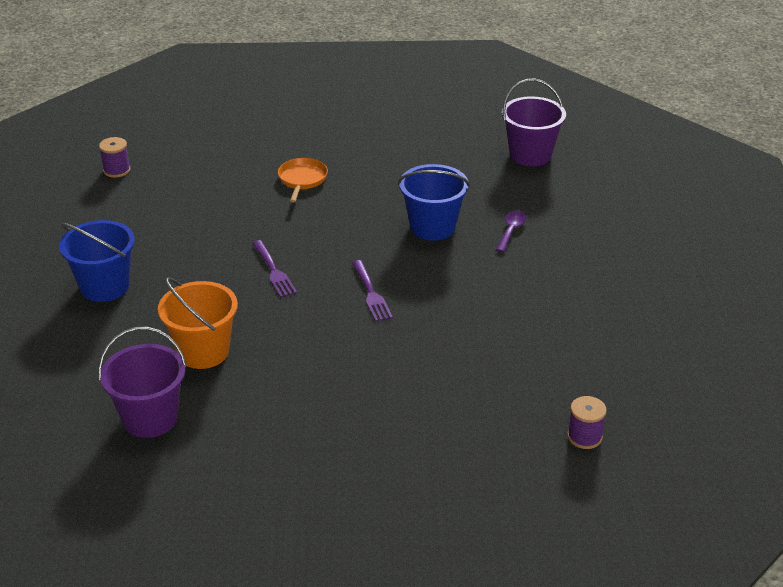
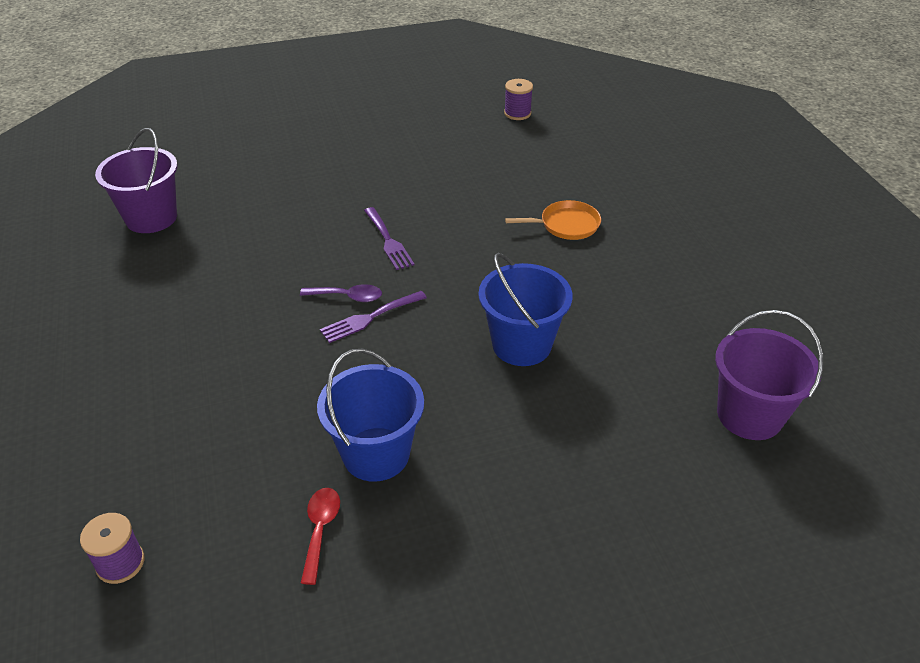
camera: 75 degrees right, 5 degrees up
blue bucket [59,220,135,302] -> blue bucket moved to [317,349,424,482]
orange bucket [158,277,238,369] -> none
purple fork [252,240,297,297] -> purple fork turned 75 degrees counterclockwise [364,207,414,270]
purple spoon [496,210,527,252] -> purple spoon moved to [300,284,382,302]
none -> red spoon [301,488,340,585]

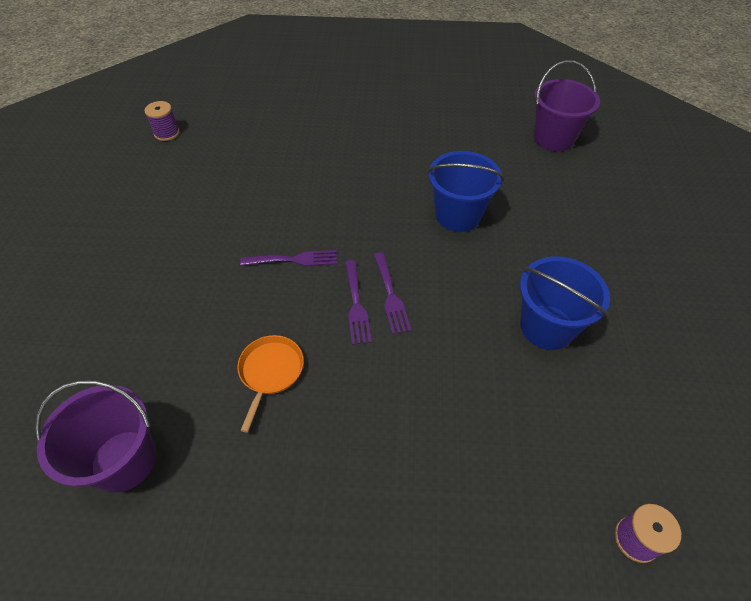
camera: 70 degrees left, 10 degrees up
purple spoon [300,284,382,302] -> purple fork [345,260,372,345]
red spoon [301,488,340,585] -> none
orange pan [505,200,601,240] -> orange pan moved to [237,335,304,432]

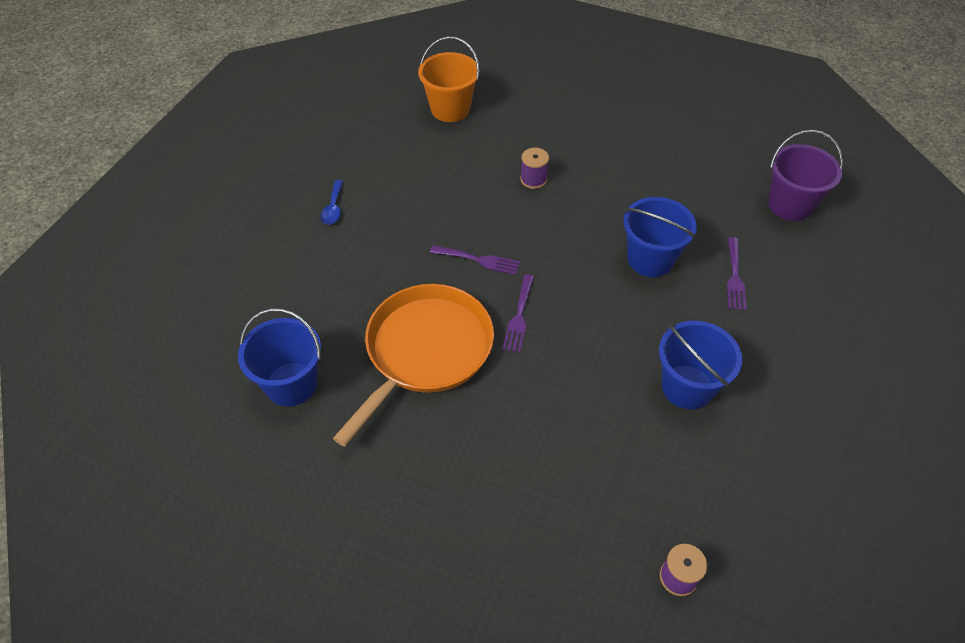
camera: 20 degrees right, 0 degrees up
purple bucket [35,380,156,493] -> blue bucket [238,308,321,406]
purple spool [144,101,180,141] -> purple spool moved to [520,148,549,189]
orange pan [237,335,304,432] -> orange pan [333,284,494,447], size x2.20
purple fork [374,252,411,335] -> purple fork moved to [727,237,746,310]
none -> blue spoon [321,180,343,225]
none -> orange bucket [418,36,480,122]

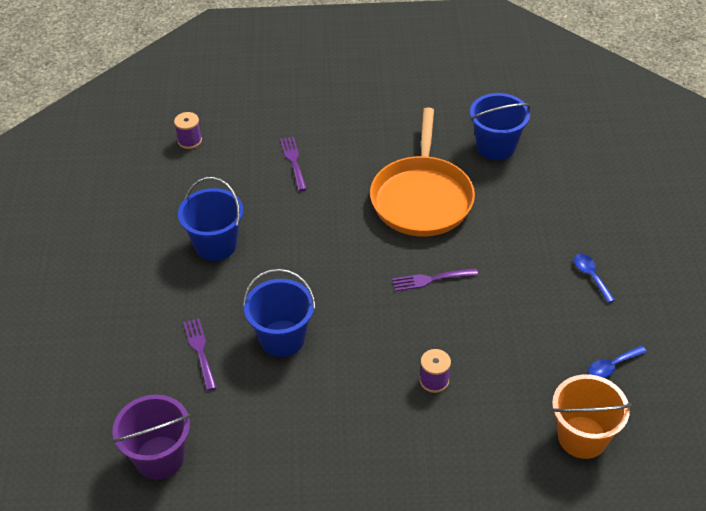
camera: 155 degrees right, 5 degrees down
purple fork [502,274,534,353] -> purple fork moved to [280,137,307,191]
none -> blue spoon [588,346,647,378]

